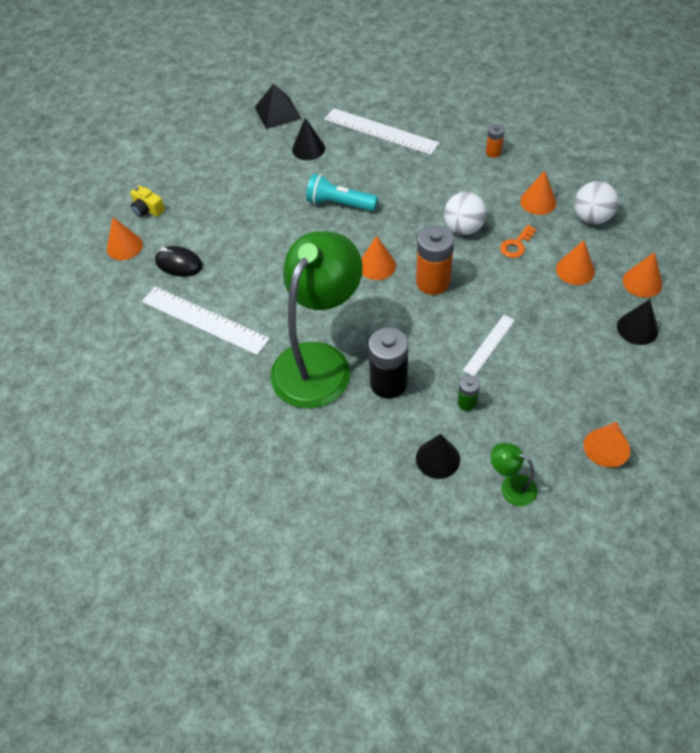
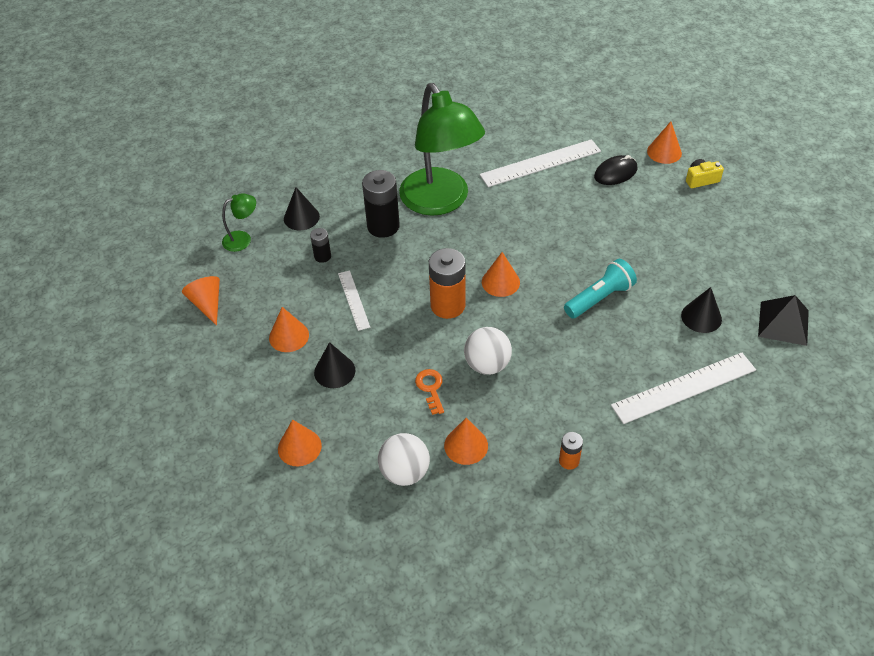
camera: 125 degrees right, 5 degrees down
green battery [457,375,480,411] -> black battery [310,228,331,263]
orange cone [556,240,595,285] -> orange cone moved to [269,307,309,352]
black cone [617,299,659,345] -> black cone moved to [314,342,355,388]

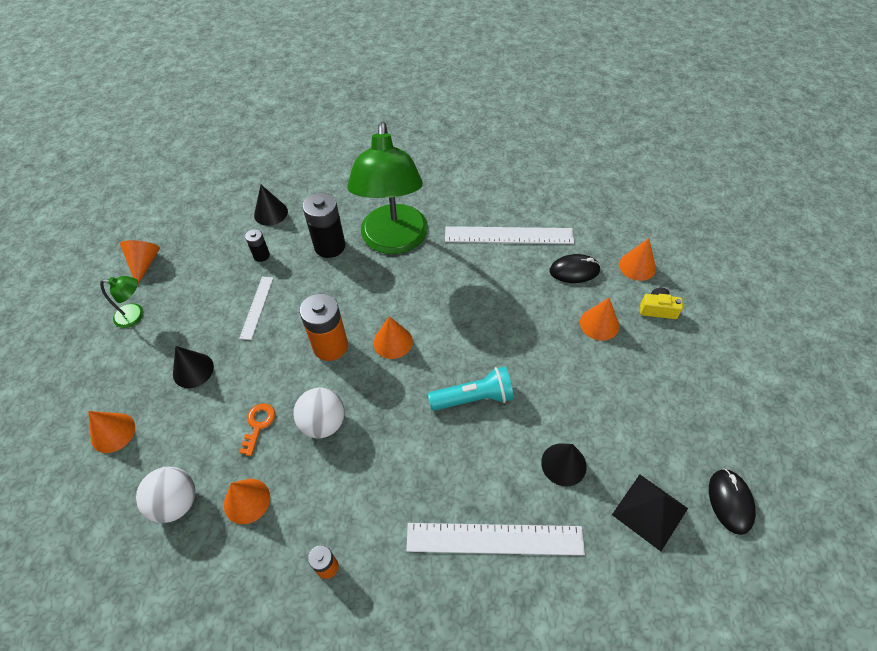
camera: 25 degrees right, 5 degrees up
green lamp [222,193,256,252] -> green lamp moved to [100,276,144,328]
orange cone [269,307,309,352] -> orange cone moved to [580,298,619,341]
none -> black mouse [709,469,756,535]

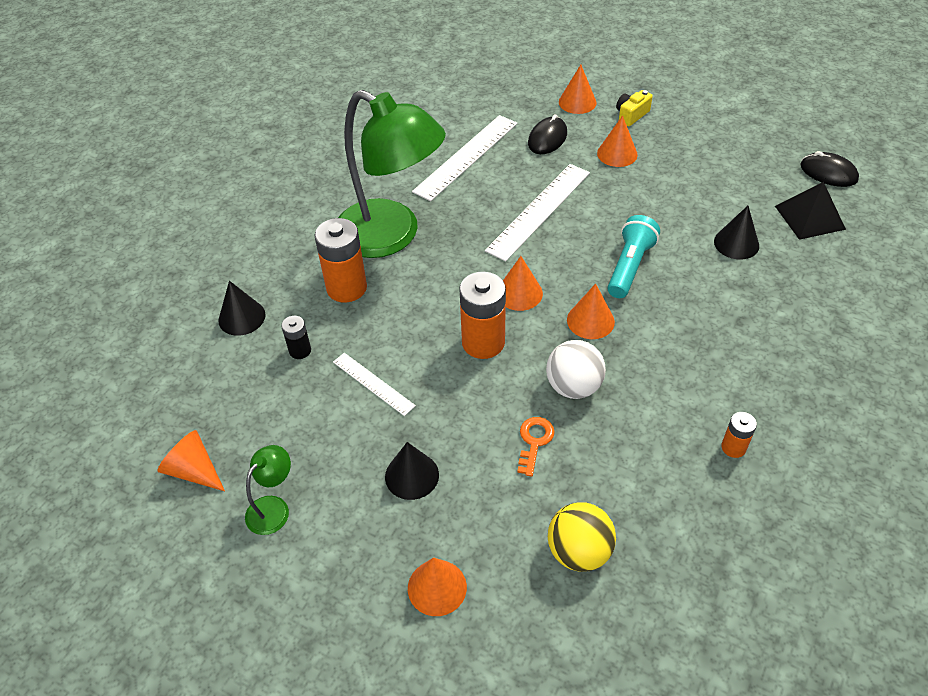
camera: 55 degrees left, 5 degrees down
white ball [136,467,196,523] -> yellow ball [548,502,616,572]
orange cone [224,479,270,524] -> orange cone moved to [567,283,615,339]
orange key [240,404,275,456] -> orange key turned 60 degrees clockwise [517,417,555,477]
black battery [302,192,345,258] -> orange battery [315,218,367,303]
white ruler [406,523,585,555] -> white ruler moved to [485,164,590,262]

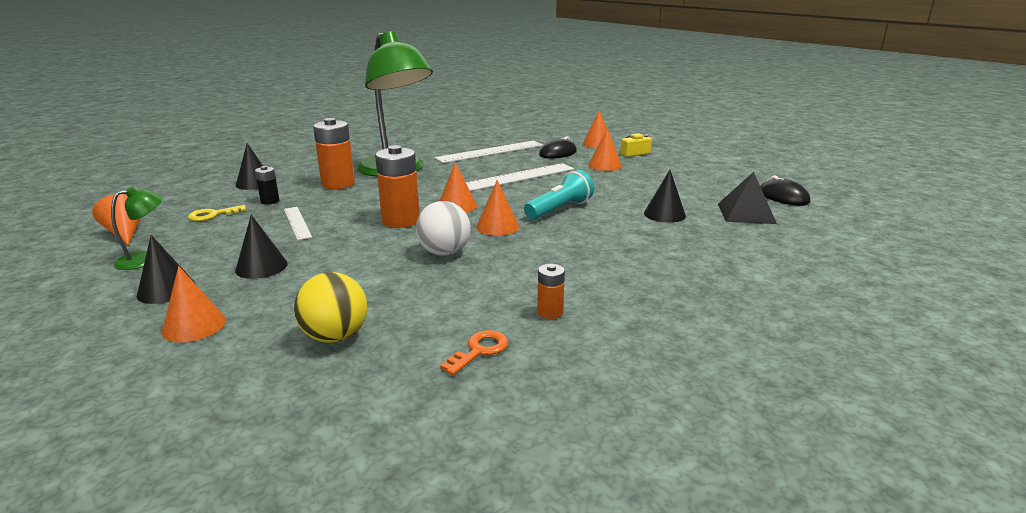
camera: 20 degrees right, 25 degrees down
orange key [517,417,555,477] -> orange key moved to [440,330,508,375]
none -> black cone [137,235,195,304]
none -> yellow key [188,205,246,221]

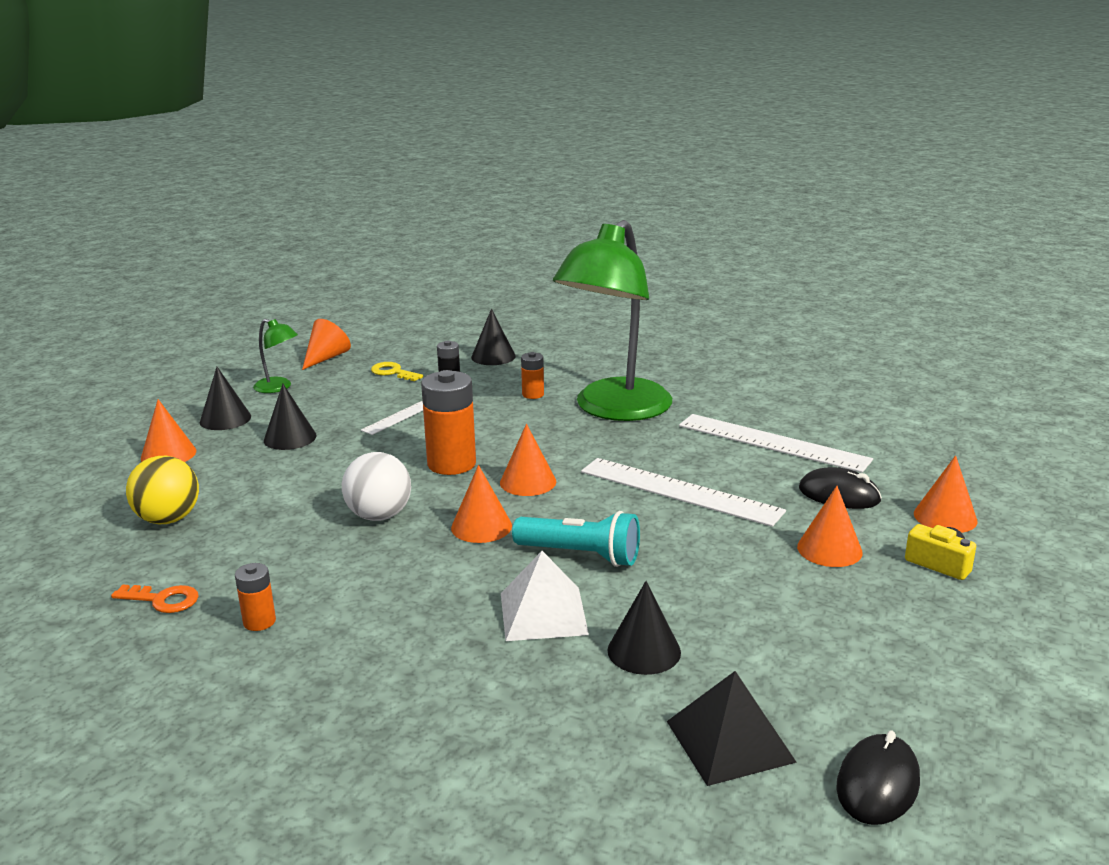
camera: 65 degrees right, 0 degrees up
orange battery [313,118,355,189] -> orange battery [521,352,544,399], size x0.51
none -> white pyramid [501,551,589,641]

